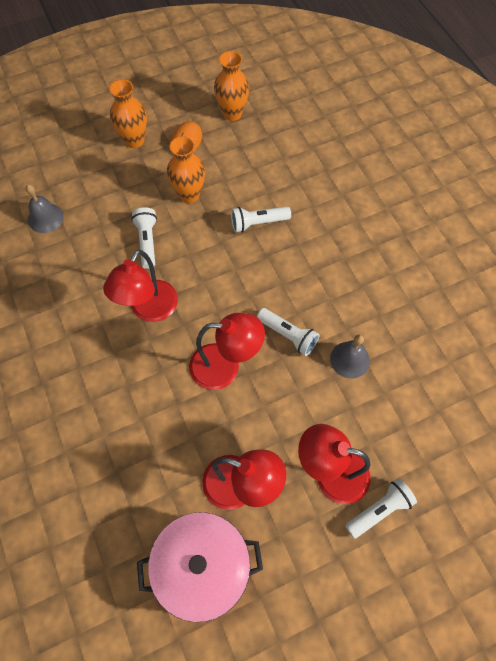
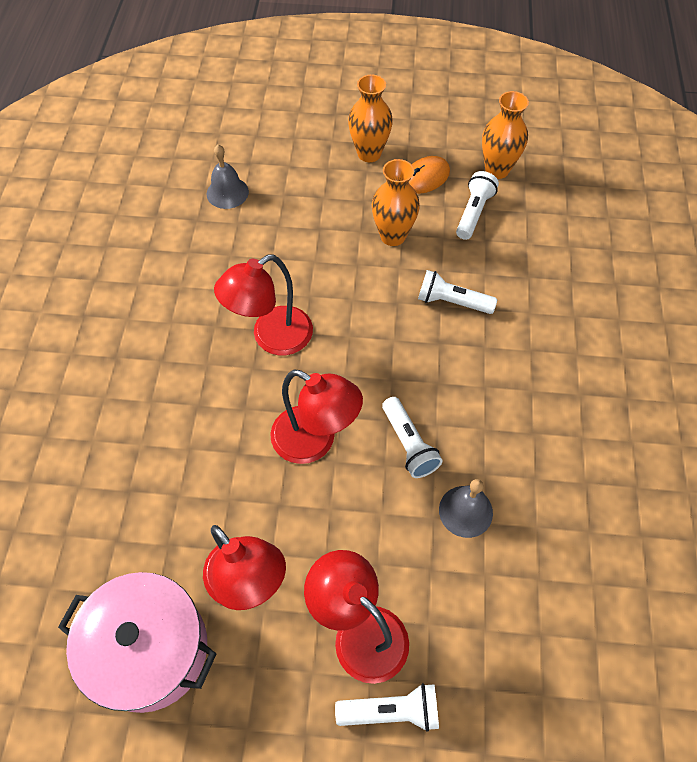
camera: 30 degrees right, 5 degrees down
white flashlight [131,207,157,269] -> white flashlight moved to [456,171,499,240]

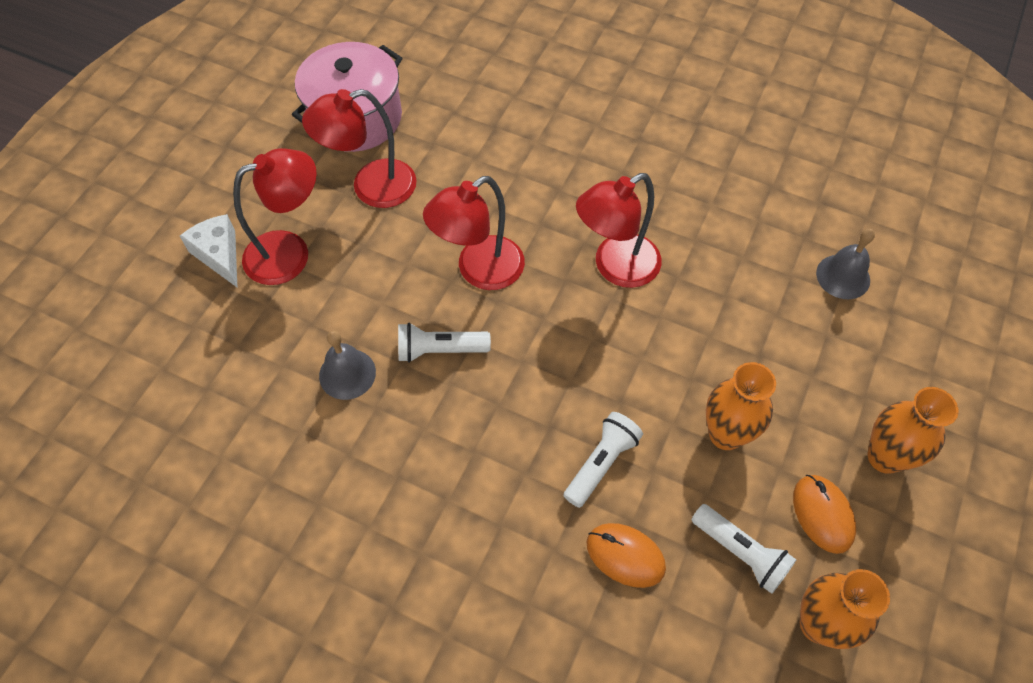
camera: 110 degrees right, 0 degrees up
red lamp [214,254,313,355] -> red lamp turned 105 degrees counterclockwise [576,173,662,288]
white flashlight [335,683,439,732] -> white cheese [180,214,237,287]
none -> orange mouse [587,523,666,588]

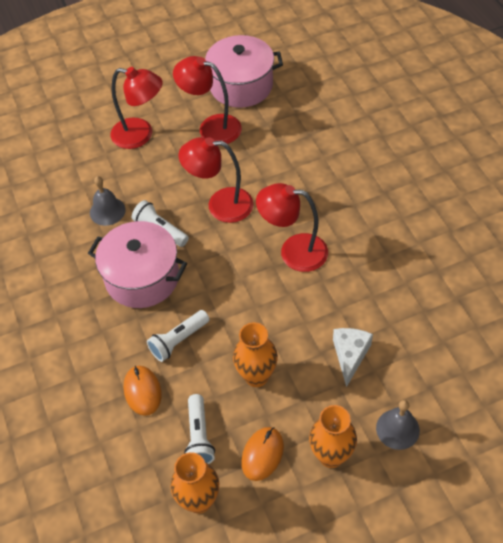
camera: 45 degrees right, 5 degrees down
white cheese [180,214,237,287] -> white cheese moved to [333,328,373,387]
white flashlight [563,412,643,508] -> white flashlight turned 150 degrees clockwise [147,310,210,362]
grey bell [816,229,875,299] -> grey bell moved to [376,400,420,450]
none -> pink pot [88,221,187,308]

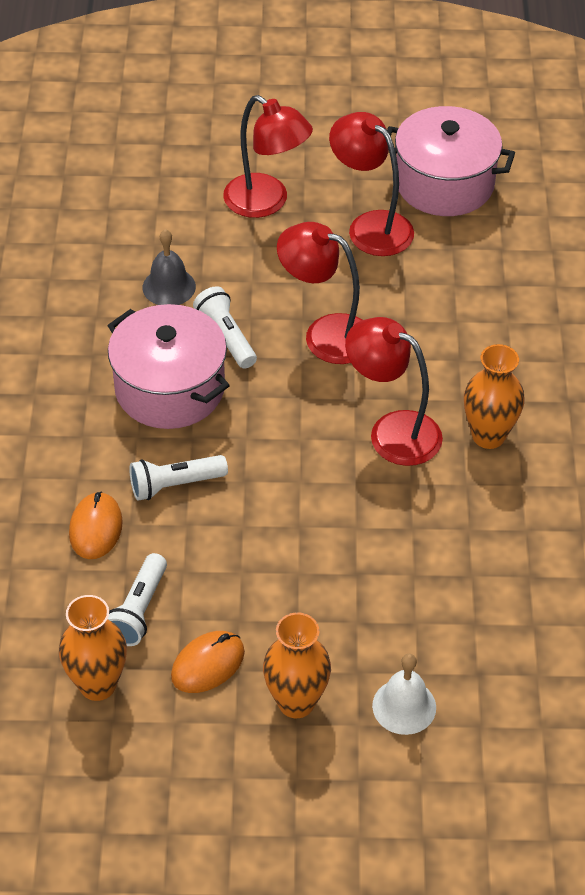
camera: 20 degrees right, 5 degrees down
orange vase [233,322,278,387] -> orange vase moved to [464,344,525,449]
white cheese [333,328,373,387] -> none
grey bell [376,400,420,450] -> white bell [372,654,436,735]

